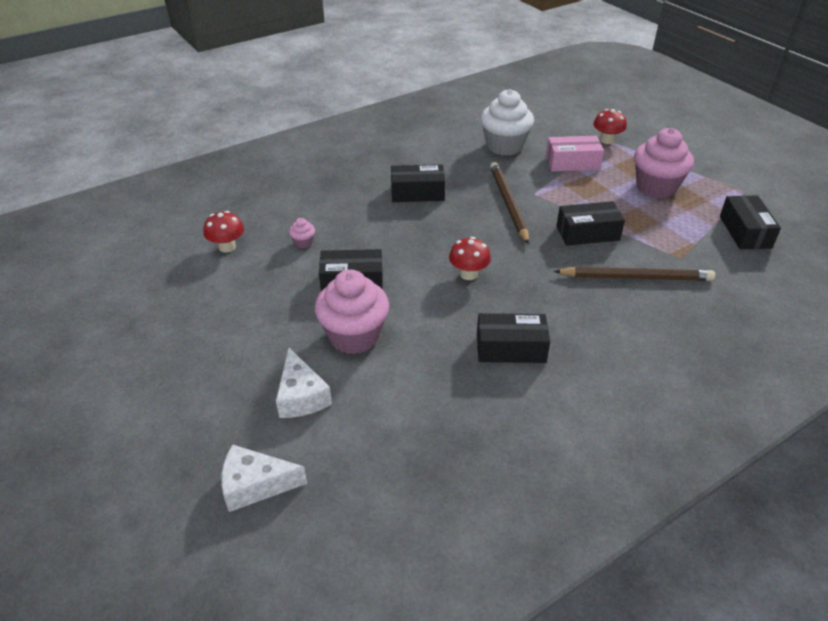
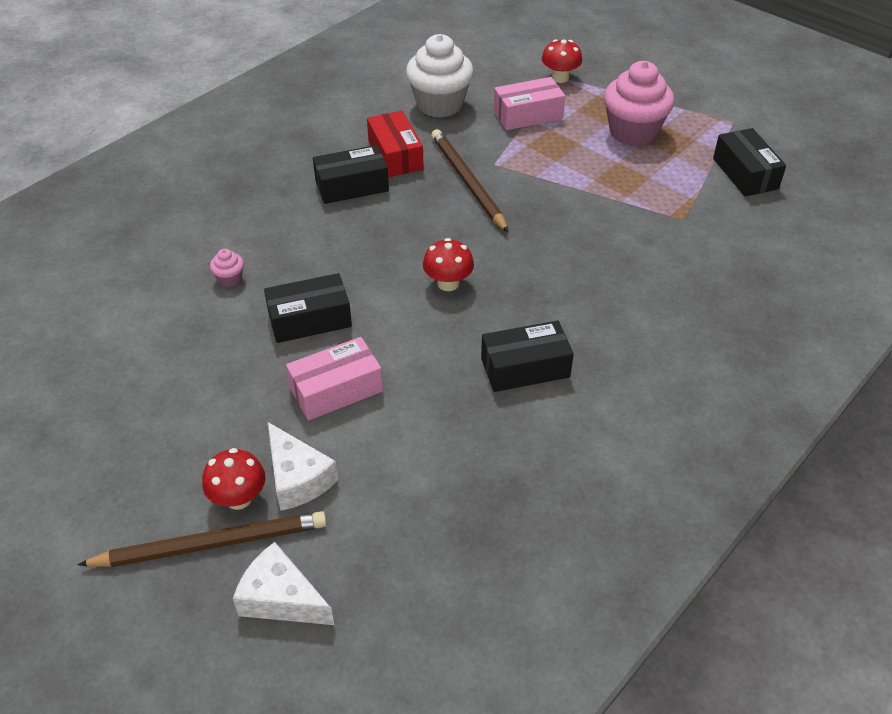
camera: 15 degrees left, 5 degrees up
red mushroom [203,211,244,252] -> red mushroom moved to [202,448,265,510]
white cheese [221,445,307,512] -> white cheese turned 45 degrees clockwise [233,542,334,625]
pink cupcake [315,270,389,354] -> pink box [286,337,383,421]
brown pencil [554,267,715,281] -> brown pencil moved to [77,511,327,567]
black box [556,201,625,246] -> none
none -> red box [367,111,424,177]

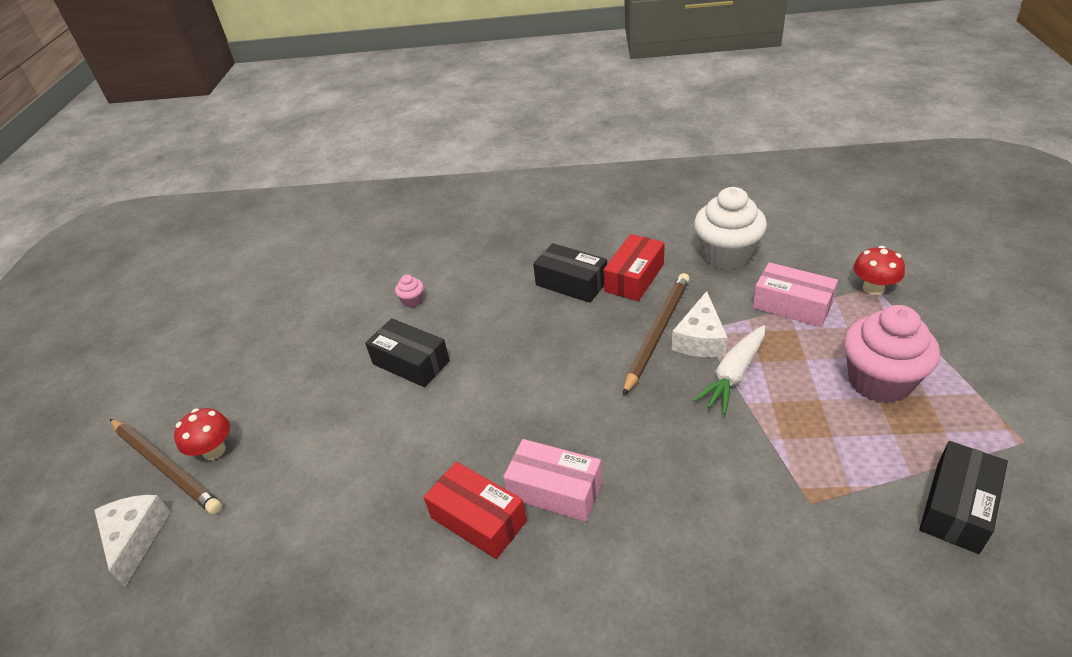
camera: 55 degrees right, 5 degrees down
white cheese [268,422,338,511] -> white cheese moved to [672,291,728,357]
pink box [286,337,383,421] -> pink box moved to [503,439,602,522]
red mushroom [423,238,474,291] -> none
black box [481,320,574,392] -> red box [424,462,527,559]
none -> white carrot [692,325,765,415]

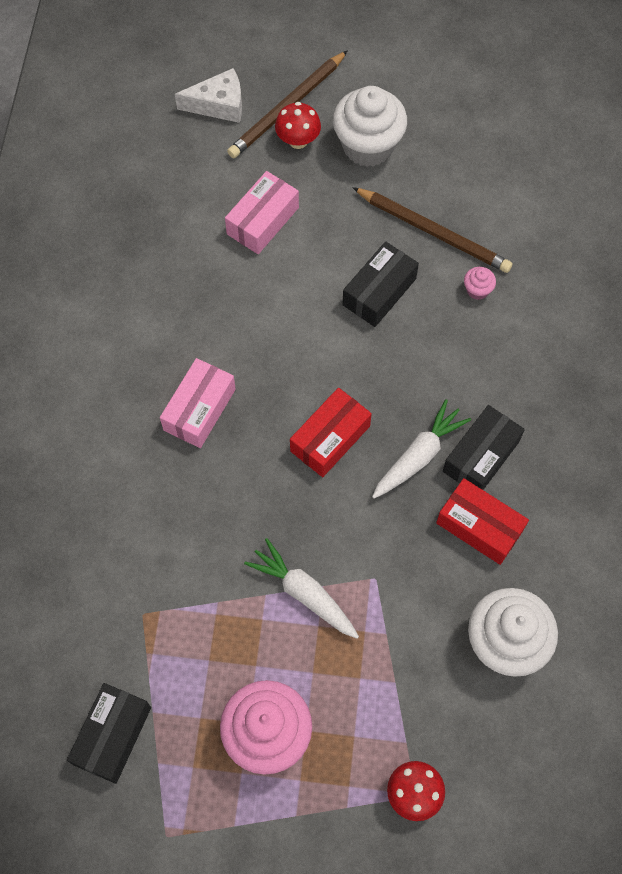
camera: 90 degrees right, 25 degrees up
red box [424,462,527,559] -> red box moved to [290,388,372,477]
brown pencil [623,273,690,396] -> brown pencil moved to [352,187,513,273]
white cheese [672,291,728,357] -> none
pink box [753,262,838,327] -> pink box moved to [225,171,299,254]
black box [919,441,1008,554] -> black box turned 75 degrees clockwise [67,683,151,784]
none -> white cupcake [333,86,407,167]
none -> white carrot [372,399,471,499]

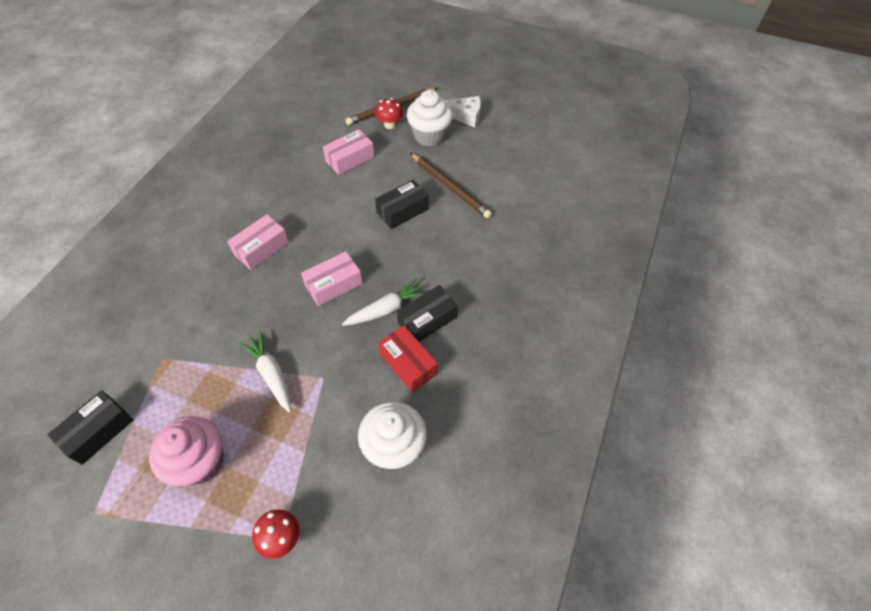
camera: 15 degrees right, 10 degrees down
white cheese [175,68,242,123] -> white cheese moved to [445,96,481,127]
red box [290,388,372,477] -> pink box [301,251,363,306]
pink cupcake [464,267,496,300] -> none

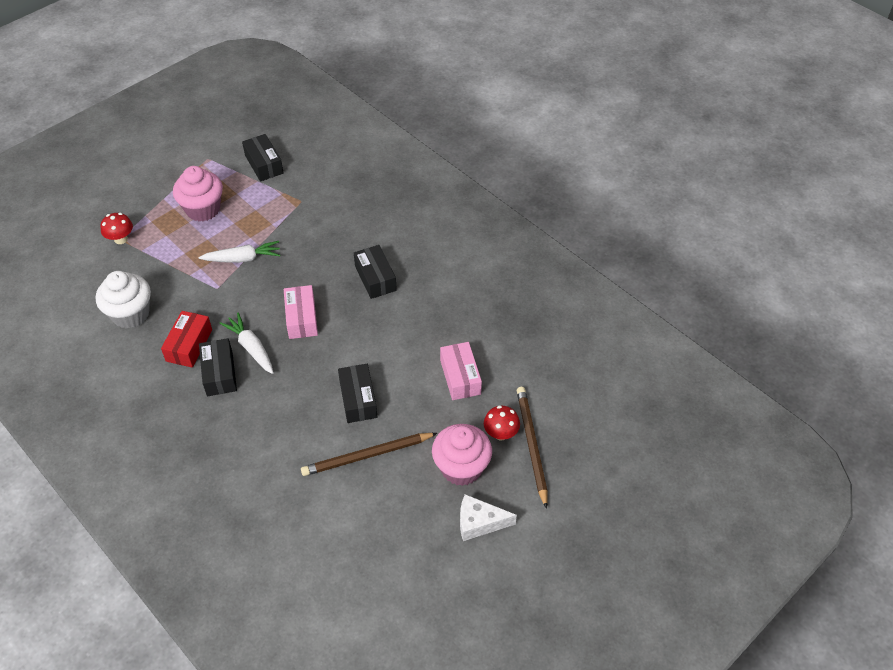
camera: 115 degrees right, 5 degrees down
pink box [227,214,289,270] -> black box [354,245,397,299]
white carrot [342,278,425,326] -> white carrot turned 150 degrees clockwise [220,313,274,374]
red box [378,325,438,392] -> red box turned 60 degrees counterclockwise [161,311,212,368]
white cupcake [407,90,453,147] -> pink cupcake [432,424,492,486]
white cheese [445,96,481,127] -> white cheese turned 60 degrees clockwise [460,494,517,541]

